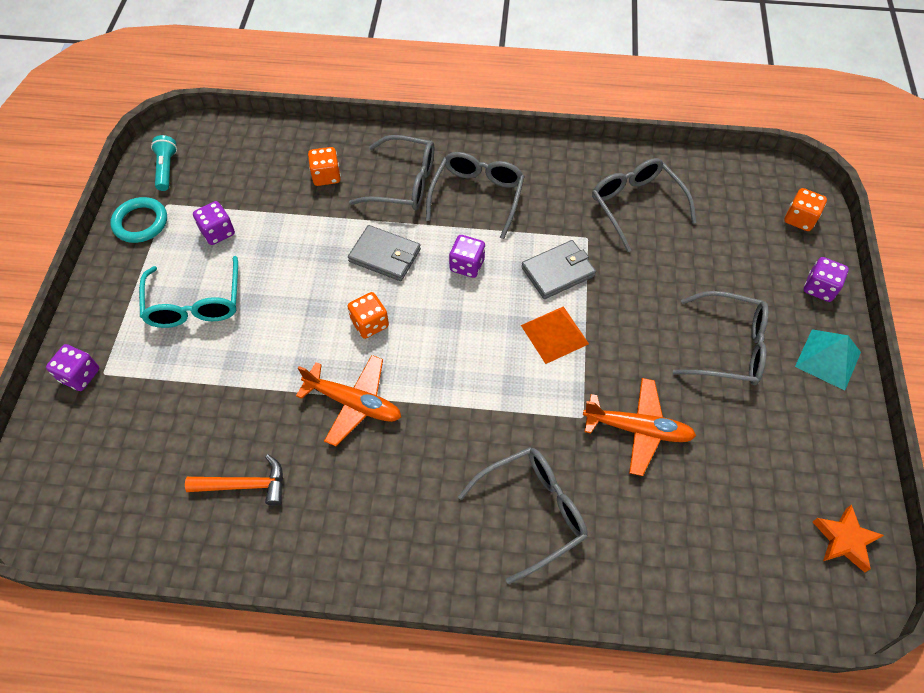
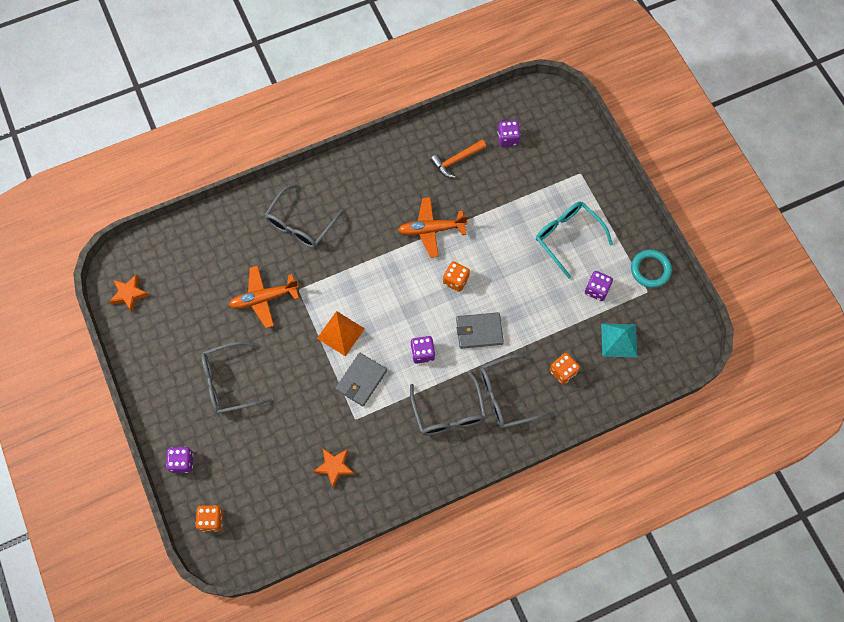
camera: 150 degrees right, 10 degrees up
purple dice [46,344,99,391] -> purple dice moved to [497,120,521,147]
turquoise flashlight [151,135,177,191] -> none
grey glasses [592,158,696,252] -> orange star [313,448,355,488]
turquoise pyramid [795,329,861,391] -> turquoise pyramid moved to [601,323,637,357]

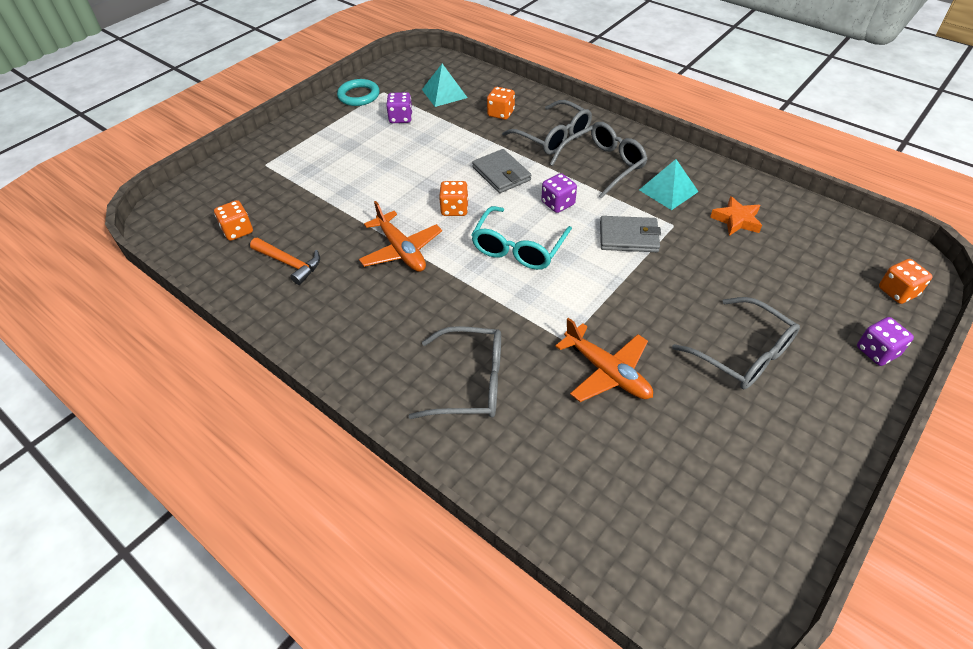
camera: 115 degrees left, 20 degrees down
orange star [109,274,149,313] -> none
orange pyramid [317,311,365,356] -> none
purple dice [497,120,521,147] -> orange dice [214,200,253,241]
turquoise glasses [536,202,613,279] -> turquoise glasses moved to [471,206,572,270]
none -> turquoise pyramid [639,159,699,210]

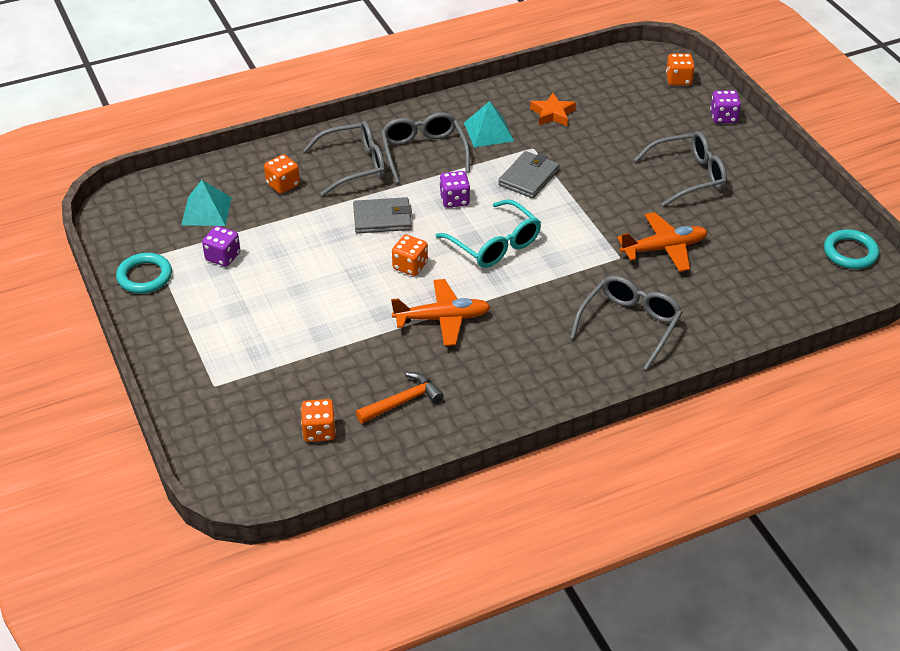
camera: 65 degrees left, 5 degrees down
none -> turquoise ring [824,229,879,269]

